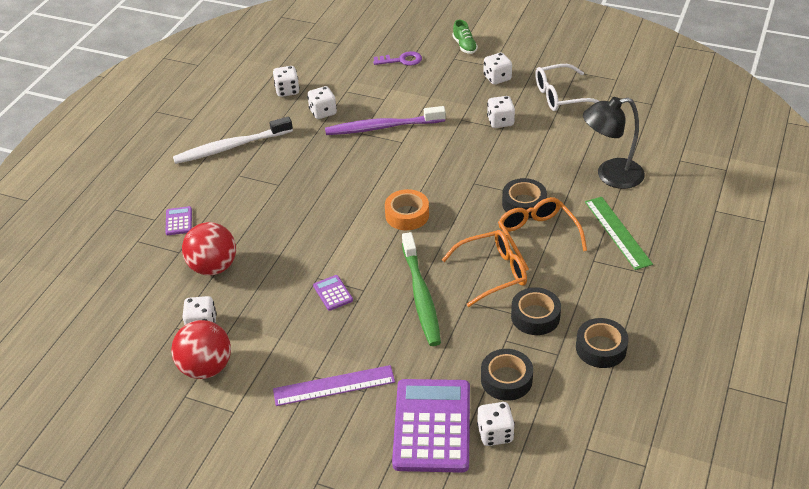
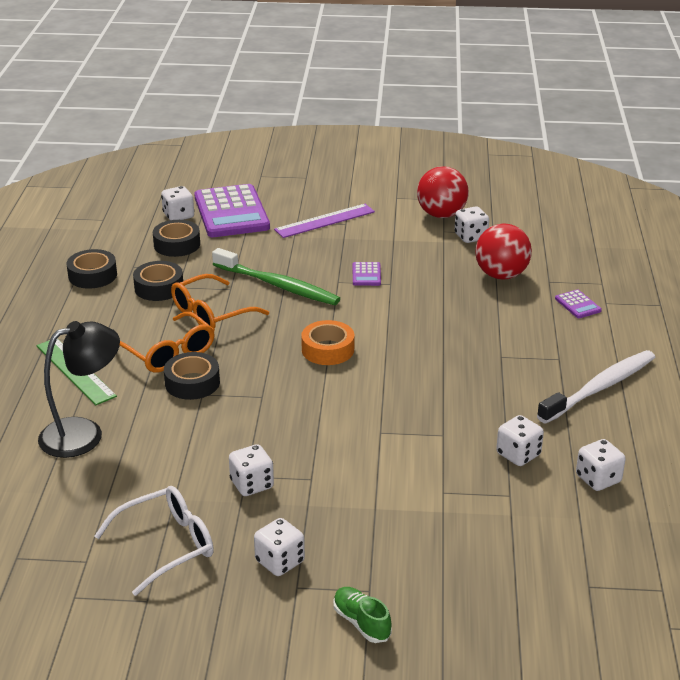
camera: 160 degrees right, 10 degrees down
purple calculator [313,275,353,311] -> purple calculator turned 45 degrees clockwise [353,262,381,286]
purple toothbrush [325,106,446,135] -> none
purple key [373,51,422,66] -> none
green toothbrush [402,232,441,346] -> green toothbrush turned 150 degrees clockwise [212,248,341,305]

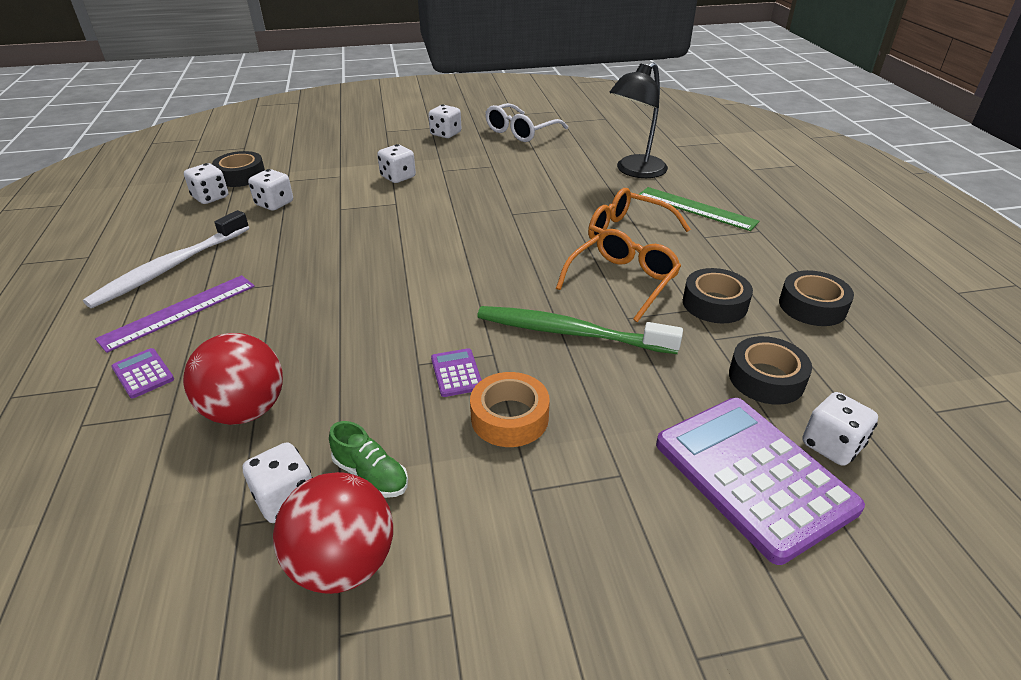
camera: 165 degrees right, 5 degrees up
black tape [164,352,220,400] -> black tape moved to [212,151,265,187]
white dice [229,444,274,496] -> white dice moved to [377,144,416,183]
purple ruler [274,204,375,238] -> purple ruler moved to [95,275,255,353]
orange tape [301,320,354,365] -> orange tape moved to [470,372,550,447]
green shoe [333,587,392,643] -> green shoe moved to [329,421,408,498]

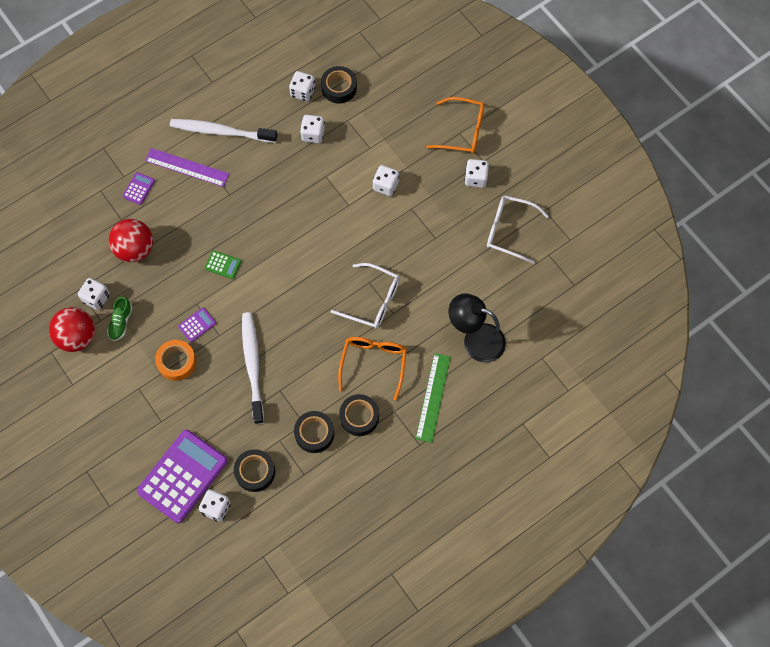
camera: 65 degrees right, 30 degrees up
green toothbrush [477,306,683,354] -> white toothbrush [242,312,264,424]
orange glasses [556,229,681,322] -> orange glasses moved to [426,97,485,154]
black tape [779,270,854,326] -> black tape moved to [339,394,379,436]
none -> green calculator [205,250,241,279]
none -> white glasses [331,263,400,329]

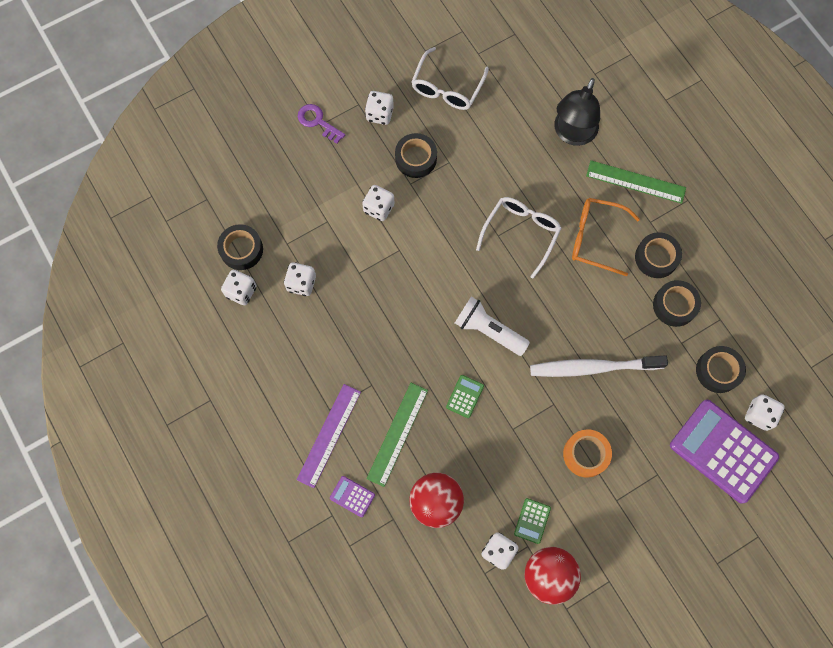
camera: 85 degrees left, 5 degrees up
green shoe [107,297,132,341] -> green calculator [514,498,551,544]
white toothbrush [170,119,278,143] -> none
purple calculator [178,308,216,342] -> none
orange glasses [426,97,485,154] -> purple key [298,104,345,144]
none -> green ruler [366,383,428,487]
none -> black tape [395,133,437,178]
none -> white flashlight [455,296,530,356]

